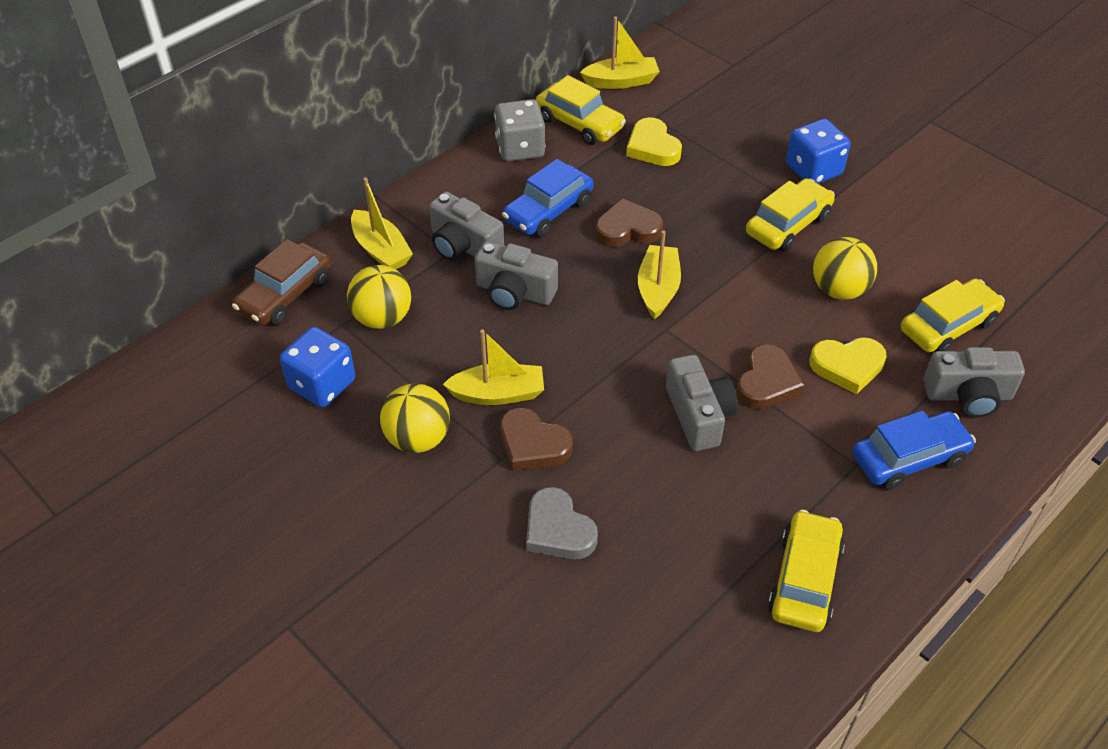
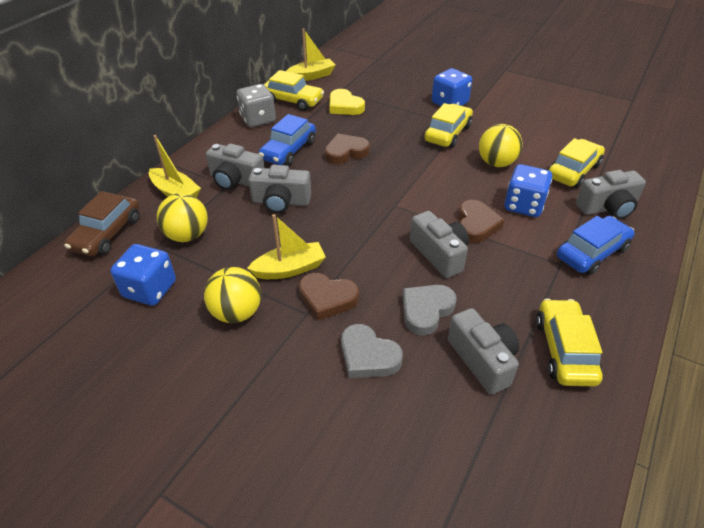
camera: 15 degrees left, 5 degrees down
yellow boat [638,230,681,319] -> none
yellow heart [809,337,886,395] -> blue dice [504,164,552,217]
none -> grey heart [402,285,456,335]
none -> grey camera [448,308,519,395]

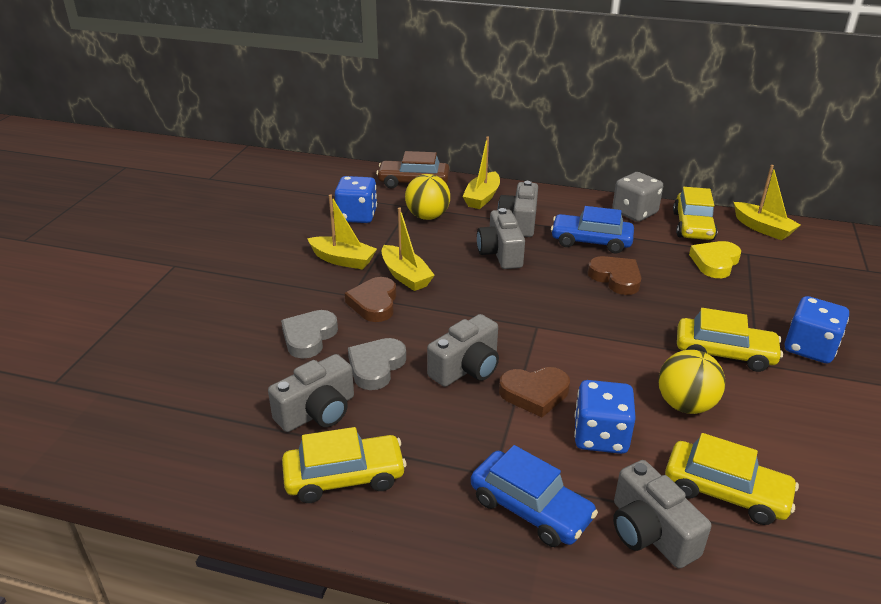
camera: 75 degrees right, 10 degrees down
yellow ball [204,267,261,323] -> yellow boat [307,195,377,269]
grey heart [402,285,456,335] -> grey heart turned 90 degrees counterclockwise [348,338,406,390]

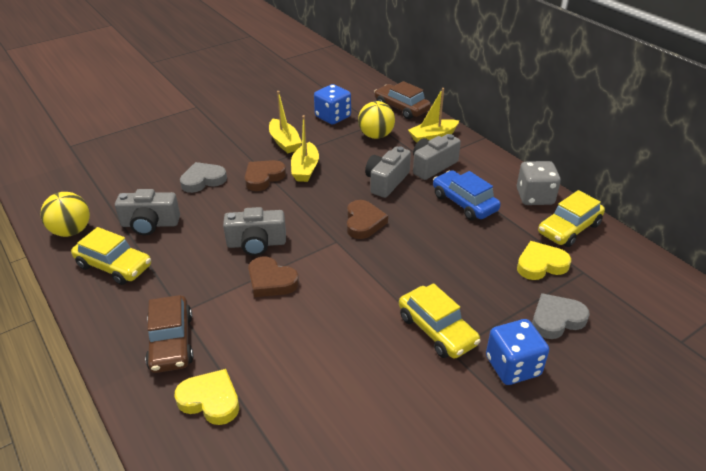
camera: 40 degrees right, 5 degrees up
grey heart [348,338,406,390] -> grey heart moved to [532,293,590,339]
blue car [471,445,598,547] -> brown car [145,295,193,373]
blue dice [574,380,636,454] -> none
brown heart [588,256,641,295] -> brown heart moved to [347,200,388,239]
grey camera [613,460,711,568] -> yellow heart [175,369,239,425]
yellow ball [658,350,725,414] -> yellow ball moved to [41,192,90,237]
yellow car [665,433,799,525] -> none
yellow boat [734,165,801,240] -> none

